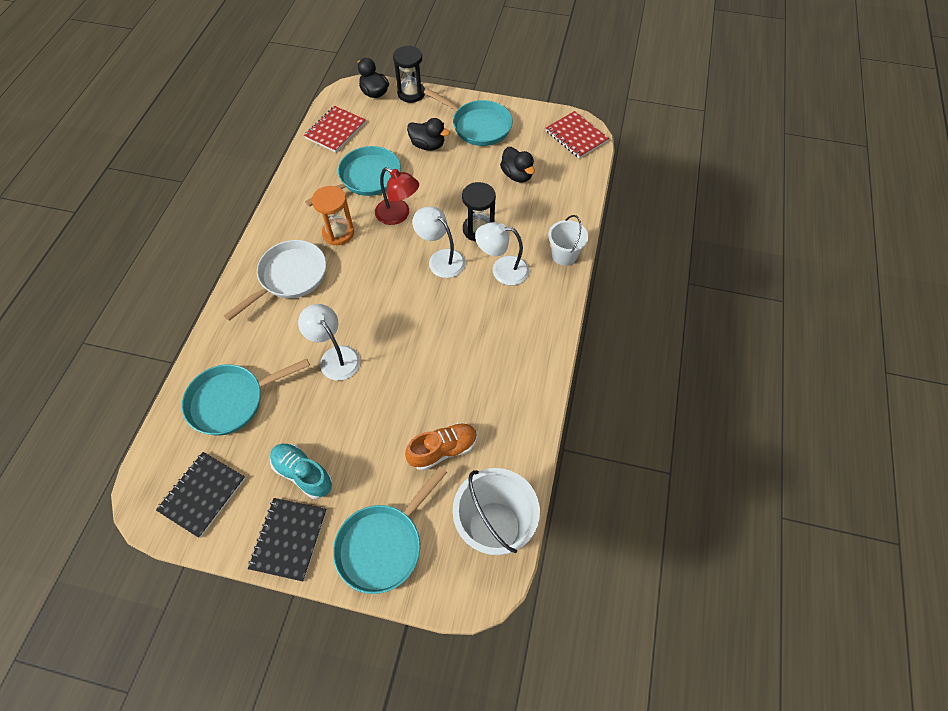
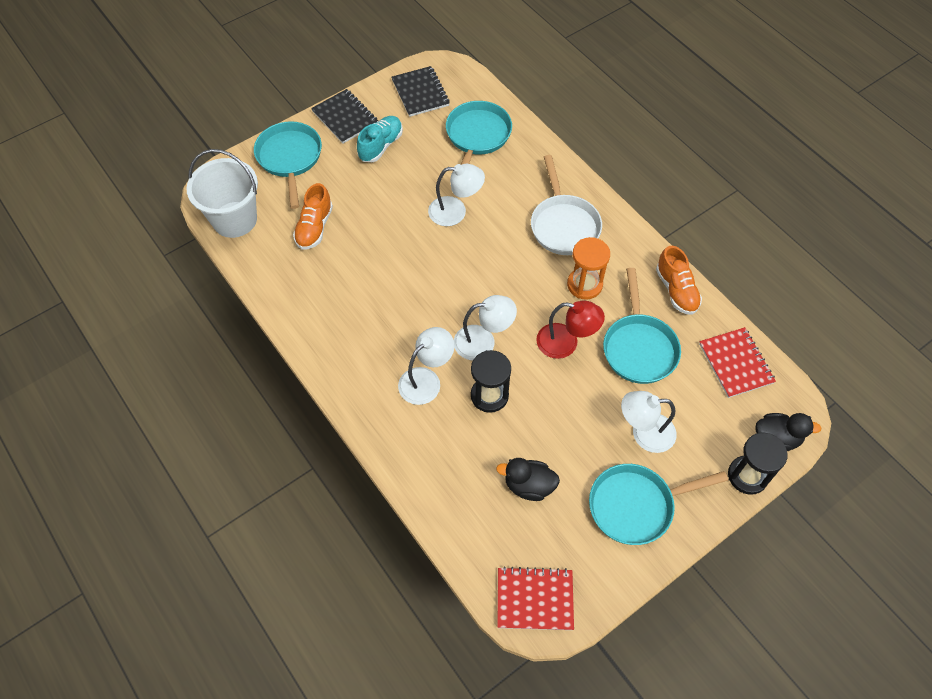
camera: 130 degrees right, 0 degrees up
turquoise shoe [270,444,333,499] -> turquoise shoe turned 45 degrees counterclockwise [357,116,403,162]
red lamp [375,167,419,225] -> red lamp turned 150 degrees counterclockwise [536,300,605,359]
black duck [407,118,450,151] -> white lamp [621,391,676,453]
white bucket [548,215,588,266] -> none
none -> orange shoe [656,246,702,315]

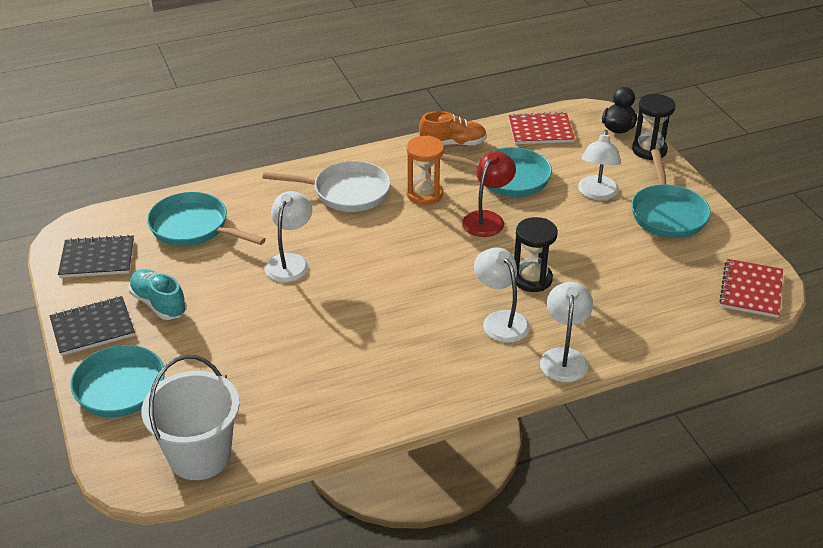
camera: 75 degrees left, 20 degrees down
orange shoe [293,183,333,250] -> none
white lamp [454,295,517,360] -> white lamp moved to [540,282,593,382]
black duck [496,458,560,501] -> none

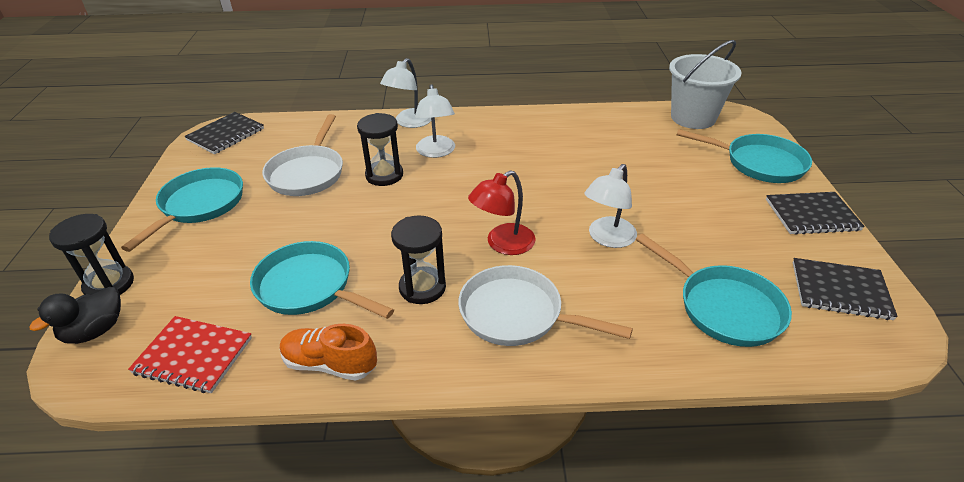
camera: 160 degrees left, 0 degrees up
turquoise shoe [129,269,187,320] -> none
orange hourglass [406,135,444,205] -> black hourglass [391,215,446,304]
red lamp [462,151,516,237] -> red lamp moved to [468,170,536,255]
white lamp [578,130,621,200] -> none
red notebook [719,259,783,318] -> black notebook [184,112,264,154]
none -> white pan [262,114,343,196]

